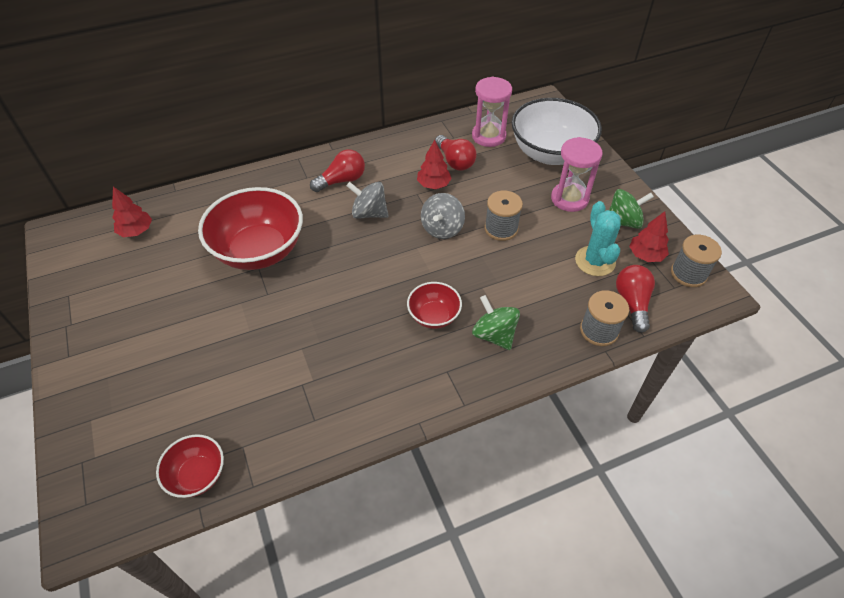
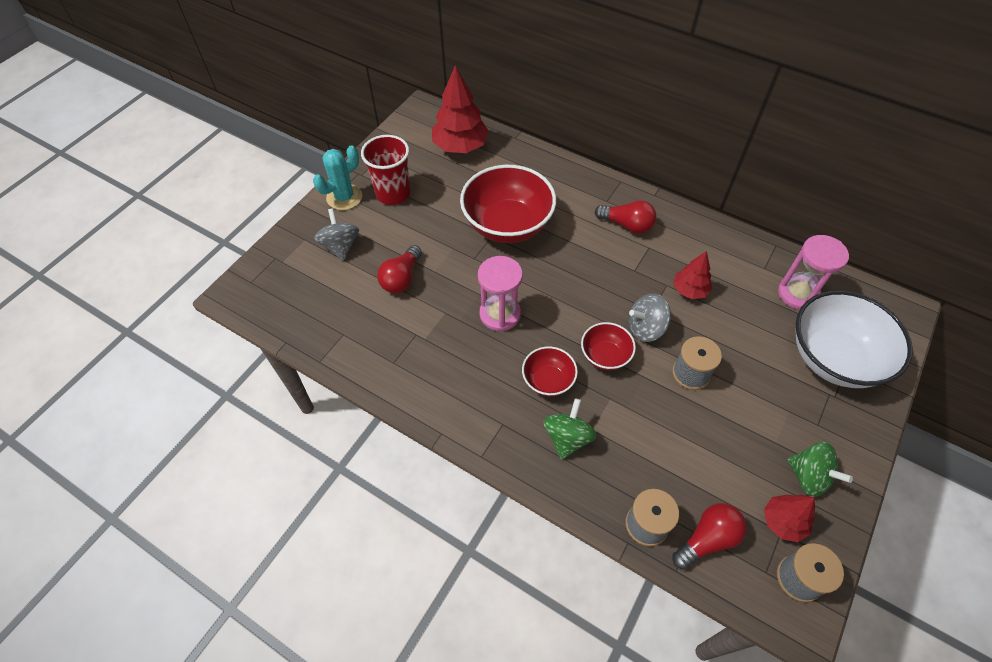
camera: 55 degrees right, 5 degrees up
red tree [112,187,152,237] -> red tree [432,65,489,153], size x1.76
red bowl [156,434,224,498] -> red bowl moved to [581,322,636,370]
grey spinning top [346,182,389,219] -> grey spinning top moved to [314,208,359,261]
red light bulb [435,135,476,171] -> red light bulb moved to [377,245,422,293]
pink hourglass [551,137,603,212] -> pink hourglass moved to [478,256,523,331]
turquoise cactus [575,201,621,276] -> turquoise cactus moved to [313,145,362,210]
none -> red cup [361,135,410,205]

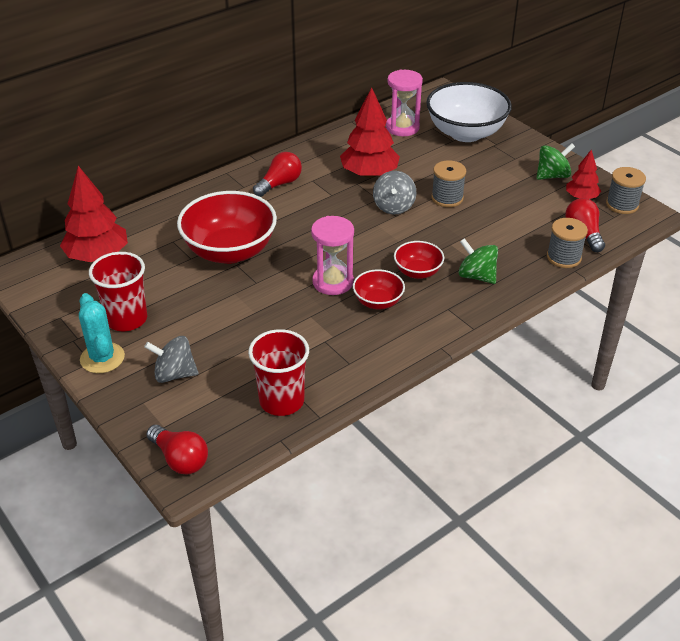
camera: 70 degrees left, 15 degrees down
red light bulb [377,245,422,293] -> red light bulb moved to [147,425,208,475]
red bowl [581,322,636,370] -> red bowl moved to [353,269,405,309]
red tree [673,251,712,299] -> red tree [340,87,400,178], size x1.76
none -> red cup [248,329,309,416]

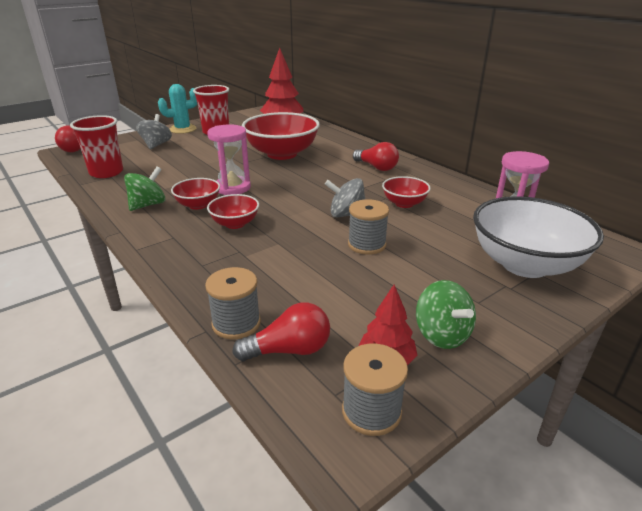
camera: 90 degrees right, 10 degrees down
red tree [340,87,400,178] -> red bowl [382,176,431,208]
green spinning top [459,238,498,284] -> green spinning top moved to [124,166,166,211]

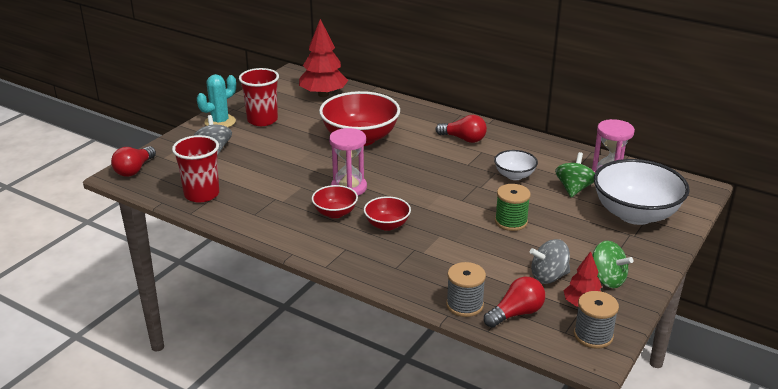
camera: 20 degrees left, 0 degrees up
green spinning top [124,166,166,211] -> green spinning top moved to [555,152,595,197]
grey spinning top [325,178,365,217] -> grey spinning top moved to [530,239,570,284]
grey spool [348,199,389,255] -> green spool [495,184,531,231]
red bowl [382,176,431,208] -> white bowl [494,150,538,180]

